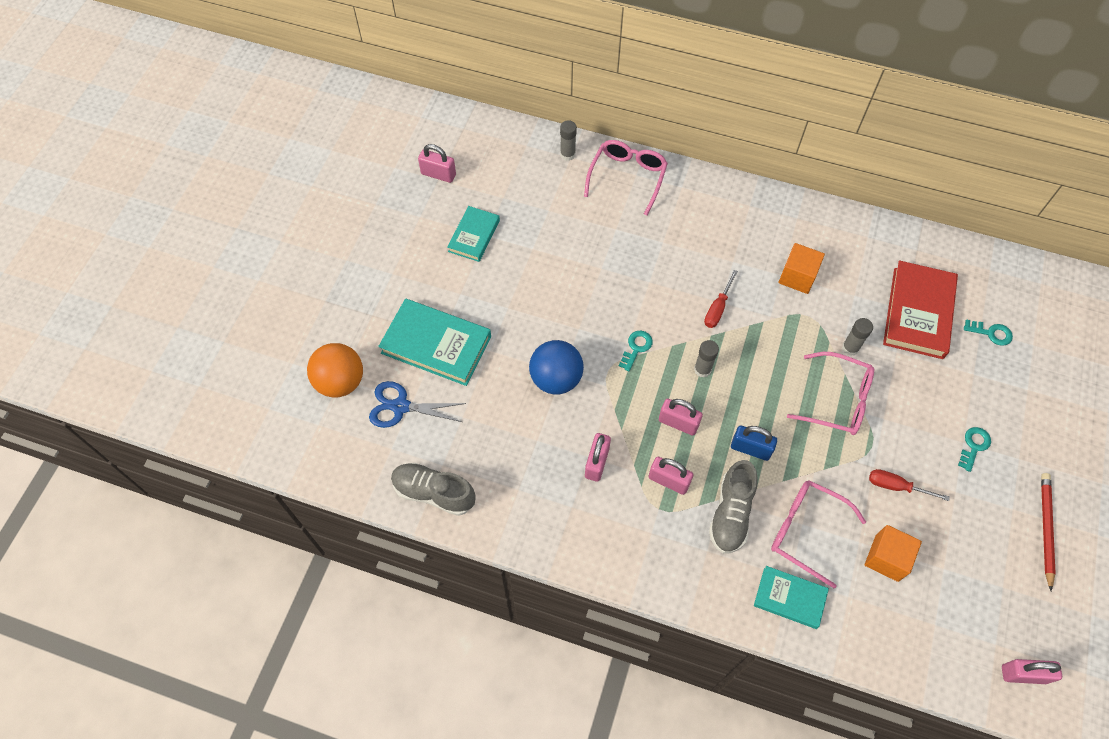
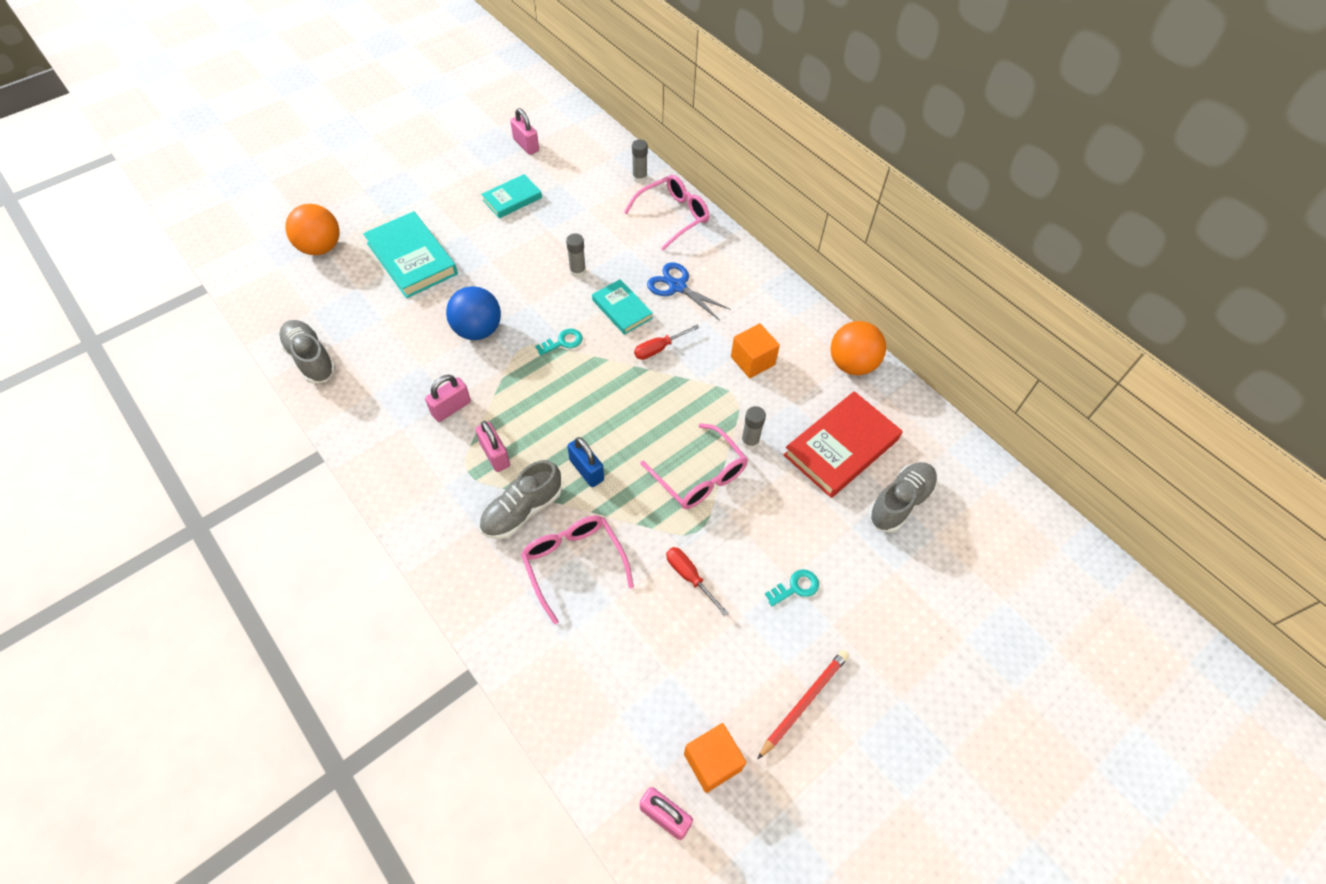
camera: 30 degrees right, 5 degrees down
blue scissors [369,381,466,428] -> blue scissors moved to [647,262,731,321]
pink padlock [659,399,703,435] -> none
grey glue stick [694,340,719,378] -> grey glue stick moved to [566,233,586,277]
turquoise book [754,566,829,629] -> turquoise book moved to [592,279,653,335]
orange cube [865,525,922,582] -> orange cube moved to [684,723,746,793]
turquoise key [964,319,1013,346] -> grey shoe [869,462,938,533]
none -> orange ball [831,321,886,375]

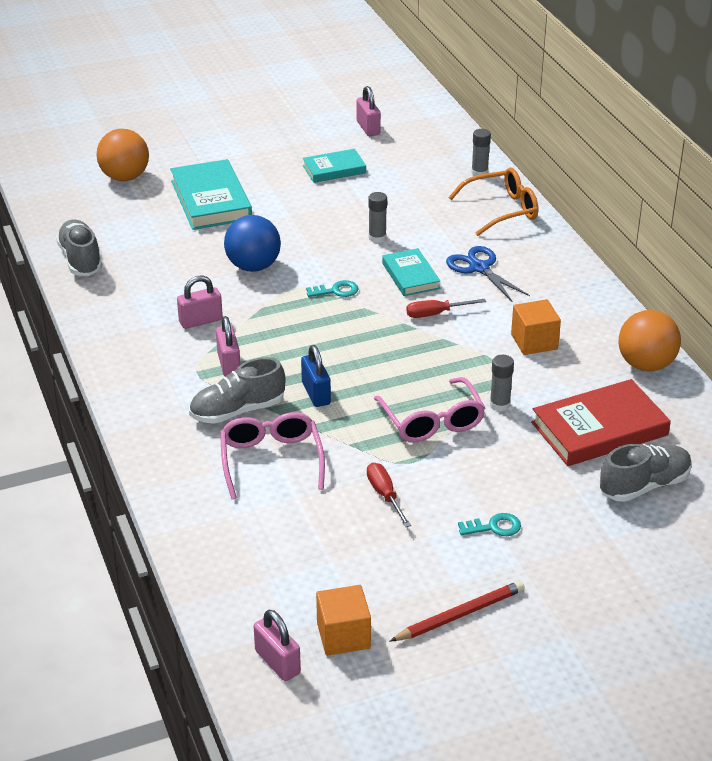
camera: 20 degrees right, 20 degrees down
pink glasses [624,175,709,250] -> orange glasses [448,168,538,236]

